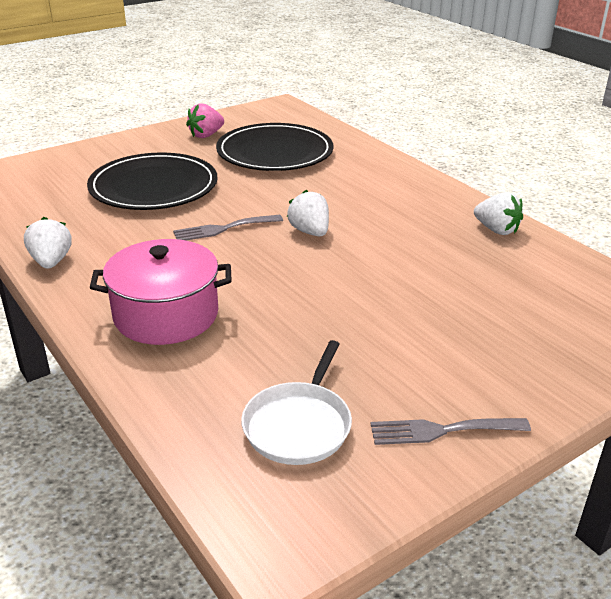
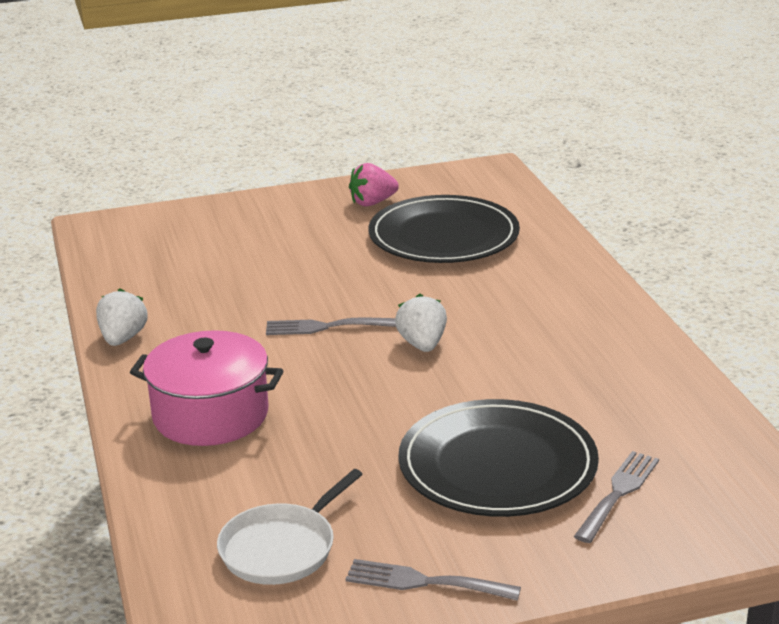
camera: 20 degrees right, 5 degrees down
black plate [87,152,218,210] -> black plate moved to [398,399,599,517]
white strawberry [474,192,523,235] -> none
none -> grey fork [574,451,659,543]

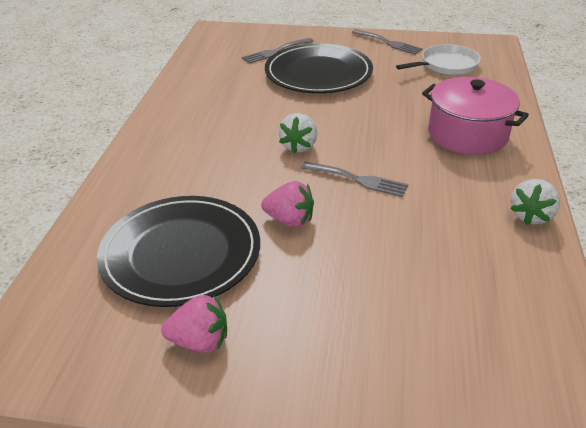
camera: 155 degrees left, 10 degrees up
none -> pink strawberry [261,181,314,227]

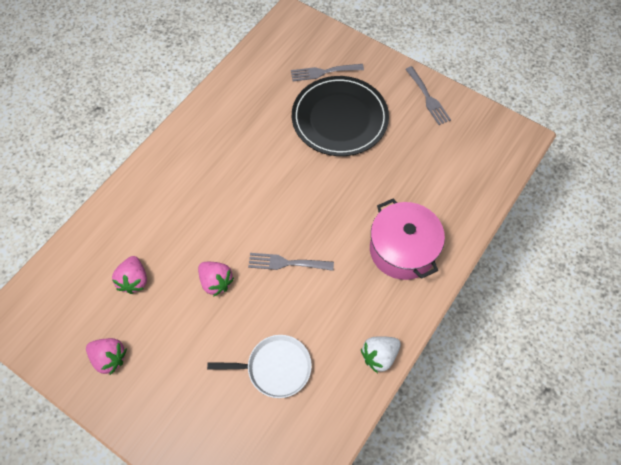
camera: 25 degrees right, 25 degrees up
black plate [97,196,260,307] -> pink strawberry [112,256,147,294]
white strawberry [278,113,317,154] -> none
grey fork [301,161,408,197] -> grey fork turned 135 degrees clockwise [248,253,334,271]
white pan [396,44,481,75] -> white pan moved to [207,335,312,398]

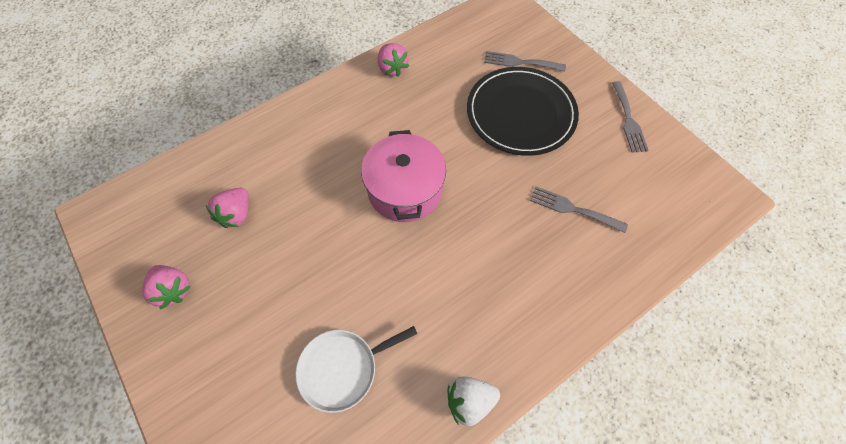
camera: 20 degrees right, 0 degrees up
pink strawberry [198,262,234,297] -> pink strawberry moved to [378,43,409,77]
white pan [207,335,312,398] -> white pan turned 135 degrees clockwise [295,326,417,413]
grey fork [248,253,334,271] -> grey fork moved to [530,186,628,233]
pink pot [370,199,445,280] -> pink pot moved to [361,130,446,222]

